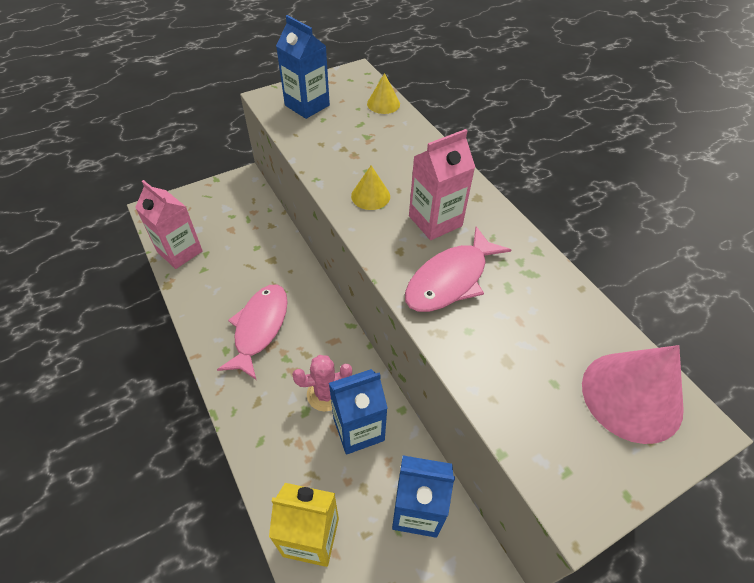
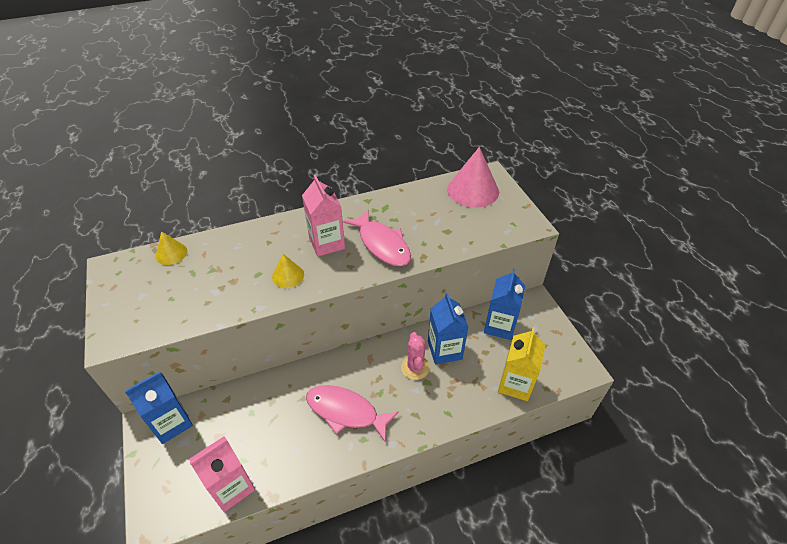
camera: 80 degrees left, 5 degrees down
blue carton [276,15,330,119] -> blue carton moved to [125,372,193,444]

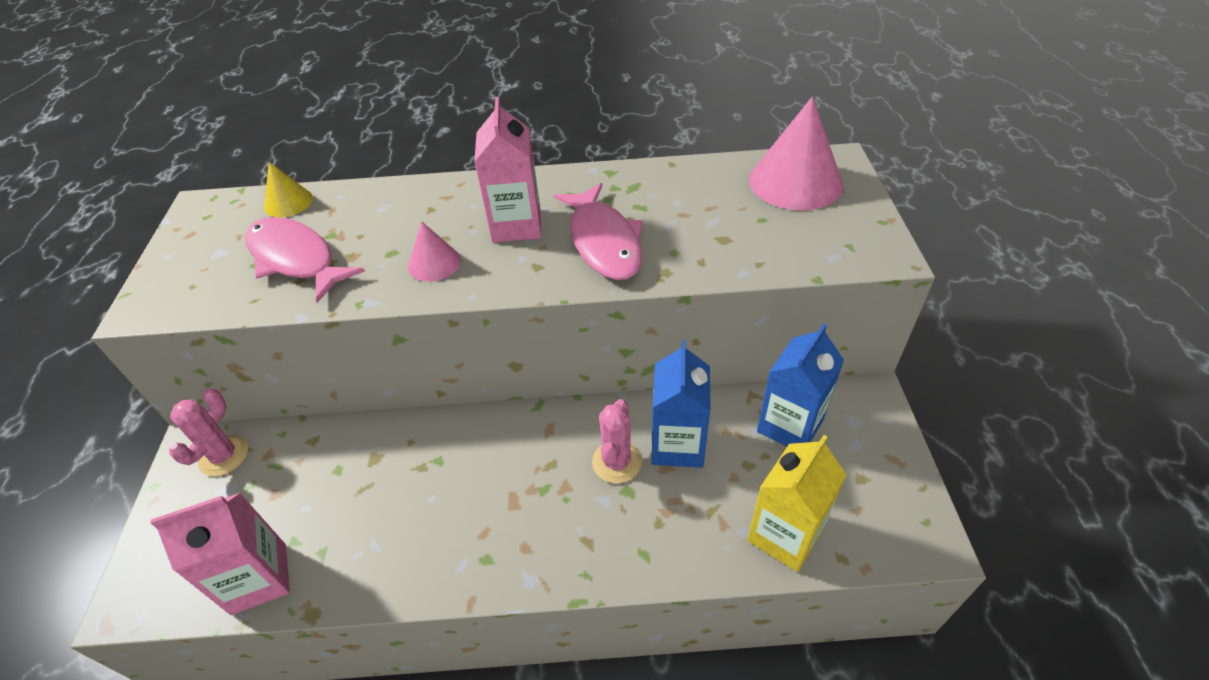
camera: 20 degrees right, 0 degrees up
blue carton [125,372,193,444] -> pink cactus [169,388,248,476]
yellow cone [272,254,304,288] -> pink cone [408,221,461,282]
pink fish [306,385,399,442] -> pink fish moved to [245,217,365,303]

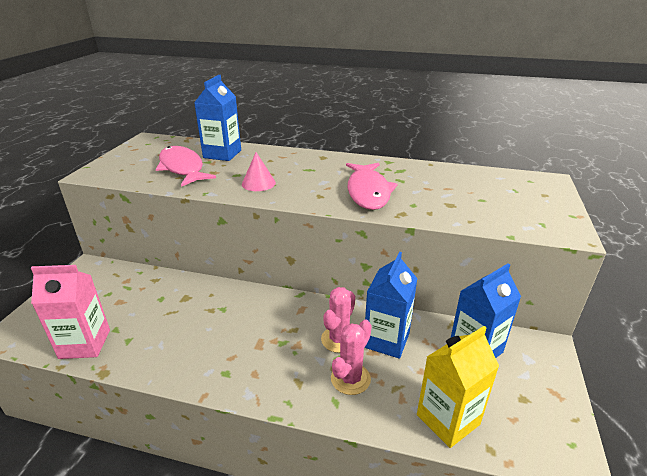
camera: 15 degrees right, 15 degrees down
pink cactus [169,388,248,476] -> pink cactus moved to [331,320,372,395]
yellow cone [264,162,313,217] -> none
pink carton [474,97,541,243] -> none
pink cone [749,96,843,210] -> none
none -> blue carton [194,75,241,161]

